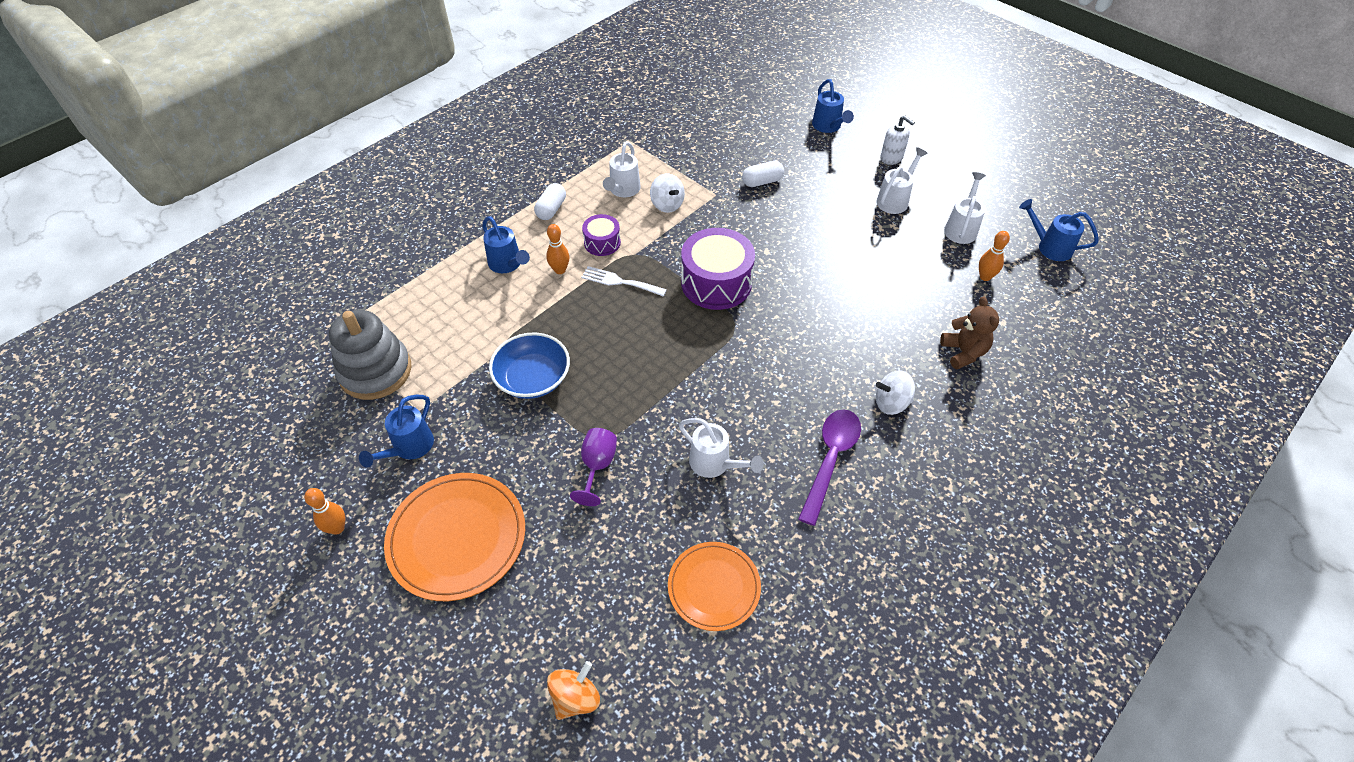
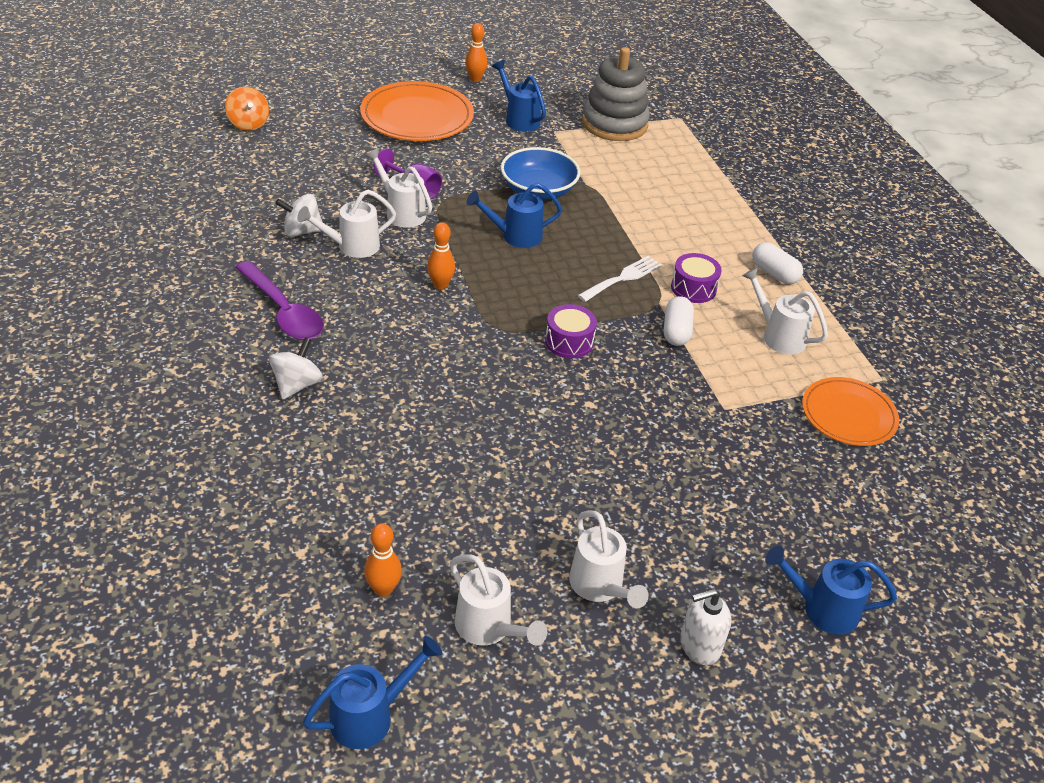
camera: 115 degrees right, 10 degrees down
blue watering can [482,216,530,273] -> blue watering can moved to [467,183,562,248]
orange bowling pin [546,224,569,274] -> orange bowling pin moved to [427,222,455,290]
white spinning top [650,173,685,213] -> white spinning top moved to [275,194,322,237]
orange plate [668,542,761,631] -> orange plate moved to [802,377,899,446]
purple drum [681,228,755,310] -> purple drum [545,304,597,358], size x0.54
white capsule [742,161,784,187] -> white capsule moved to [664,296,694,346]
brown teddy bear [940,297,999,370] -> none
none -> white watering can [365,148,432,228]

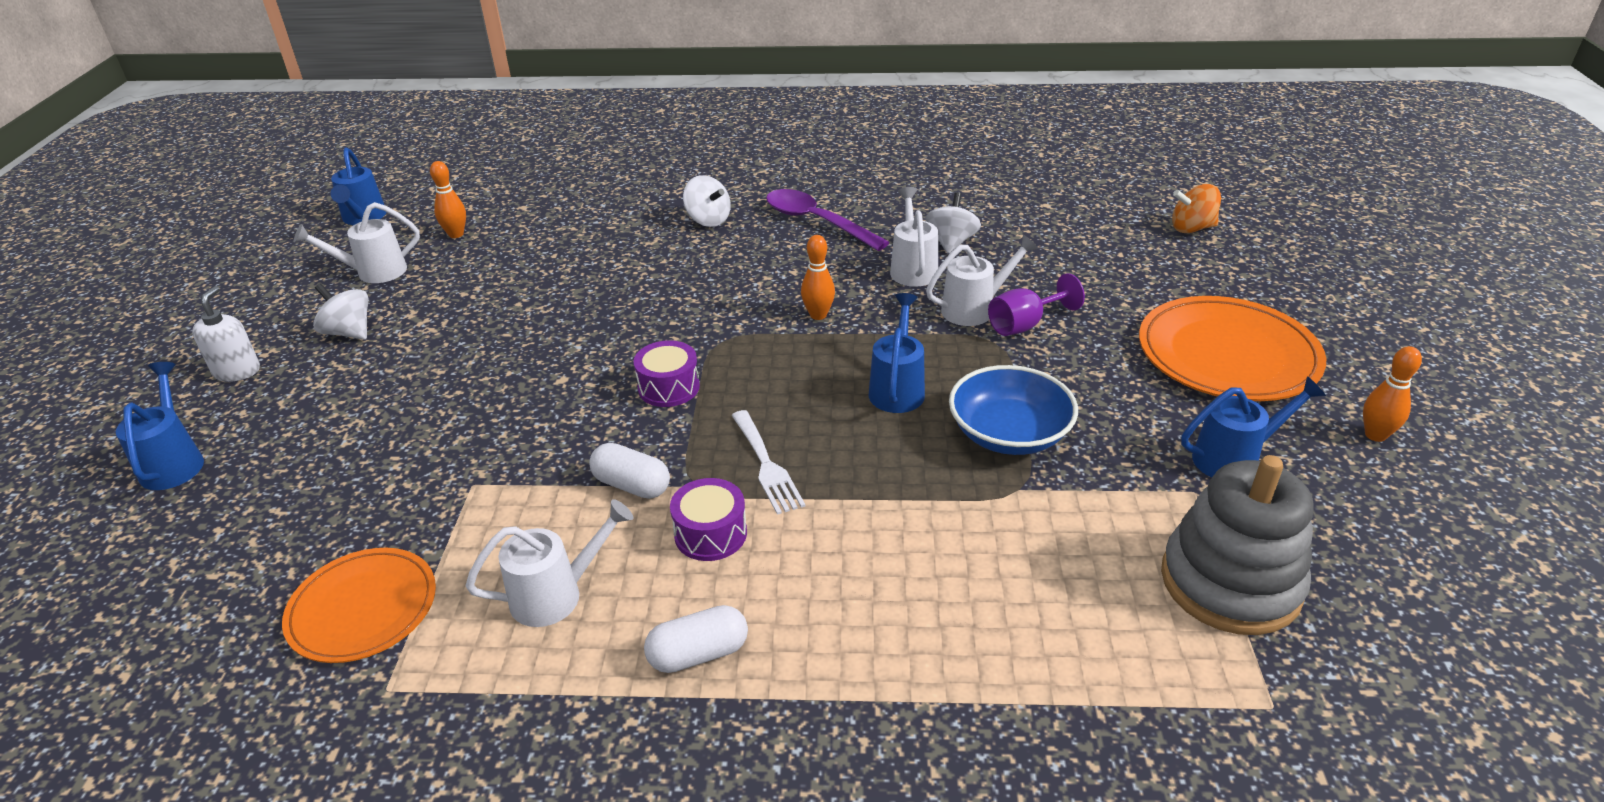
camera: 115 degrees right, 5 degrees down
purple spoon [235,261,324,340] -> purple spoon turned 60 degrees clockwise [766,189,890,251]
white watering can [569,510,649,609] -> white spinning top [313,283,368,340]
blue watering can [765,546,897,635] -> blue watering can turned 45 degrees counterclockwise [116,362,204,490]

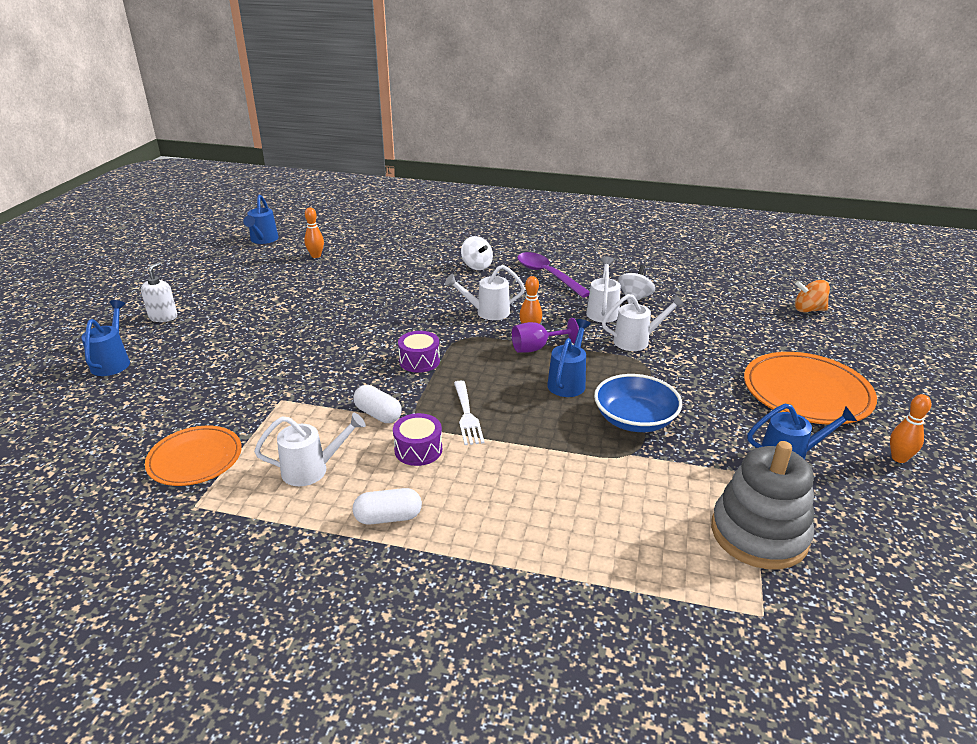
camera: 10 degrees right, 5 degrees down
white watering can [294,202,420,283] -> white watering can moved to [445,265,525,320]
white spinning top [313,283,368,340] -> none
purple goblet [988,273,1085,336] -> purple goblet moved to [512,318,579,353]

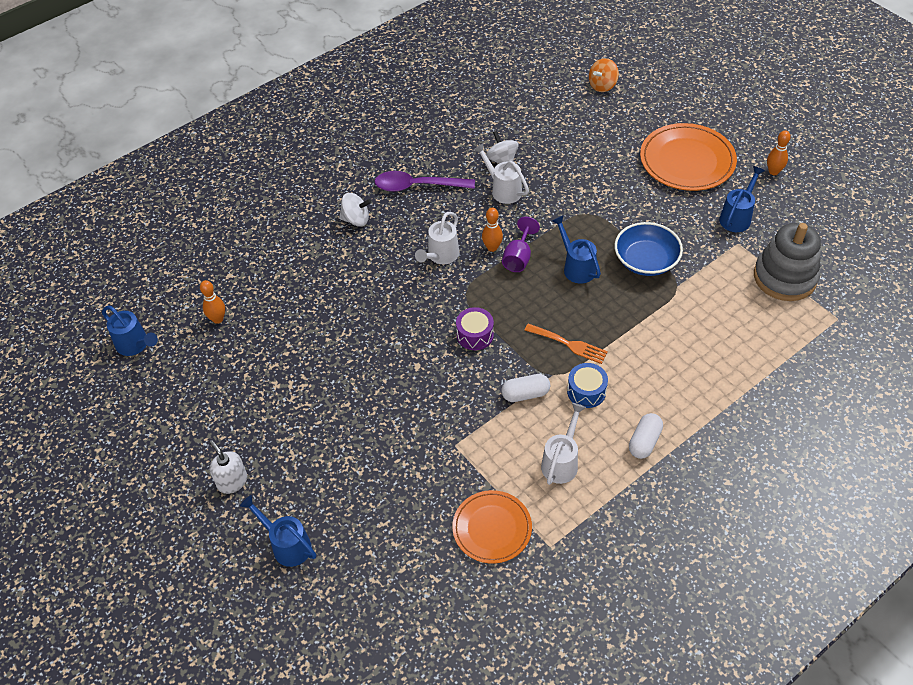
camera: 50 degrees left, 20 degrees up
purple drum [393,413,442,466] -> blue drum [567,363,608,408]
white fork [454,381,484,445] -> orange fork [525,323,608,364]
white watering can [602,294,684,351] -> none

